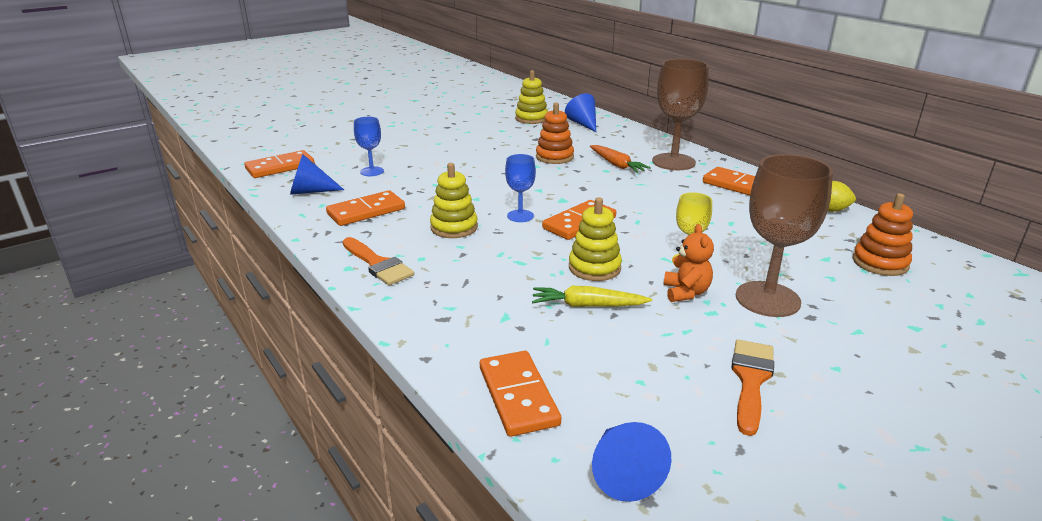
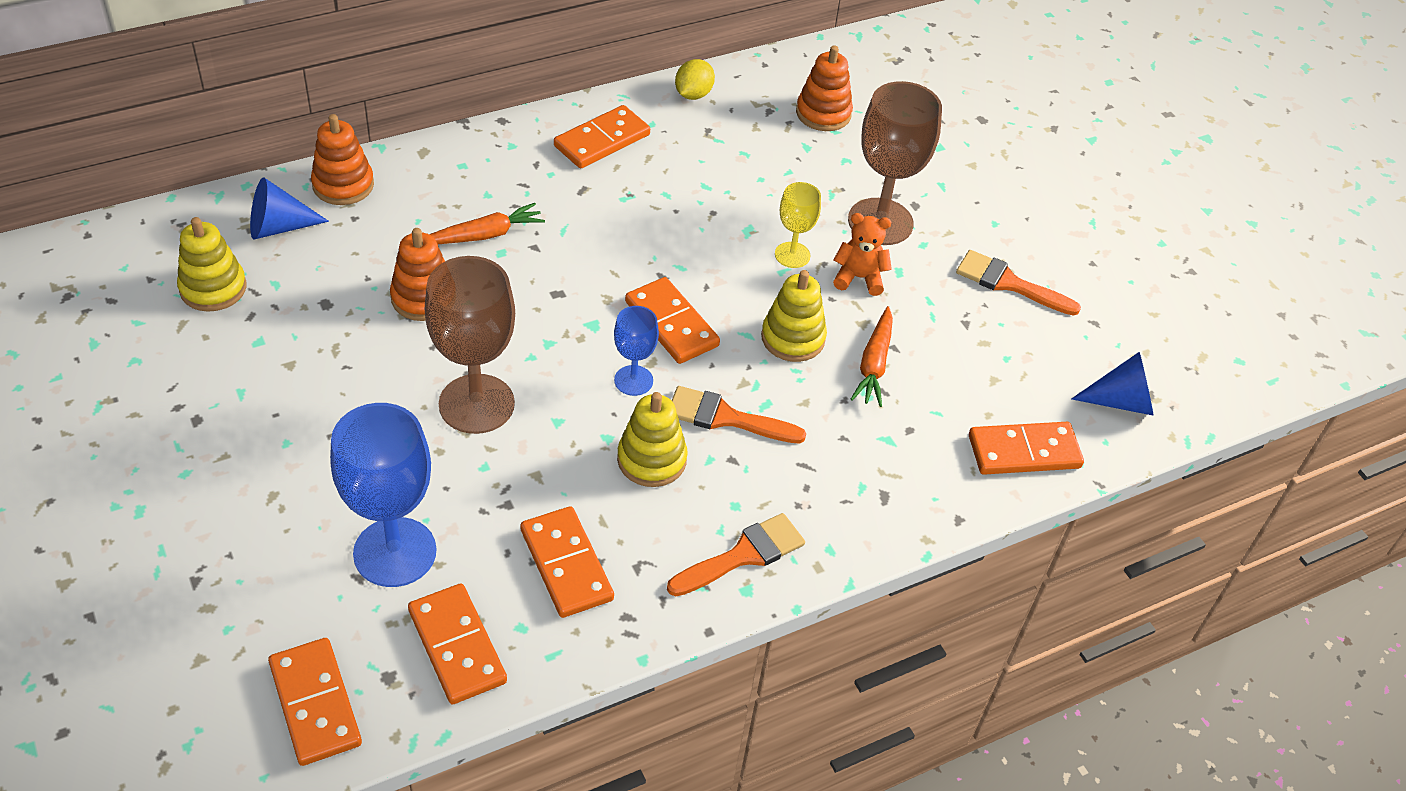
camera: 85 degrees left, 20 degrees up
blue cone [290,154,344,195] -> orange domino [408,584,507,704]
blue goblet [354,117,384,176] -> blue goblet [330,403,436,587], size x1.89
yellow carrot [532,286,652,307] -> orange carrot [851,306,893,407]
brown goblet [652,59,709,170] -> brown goblet moved to [425,256,515,434]
none -> orange stacking toy [311,114,374,205]
none -> orange brush [672,386,806,444]

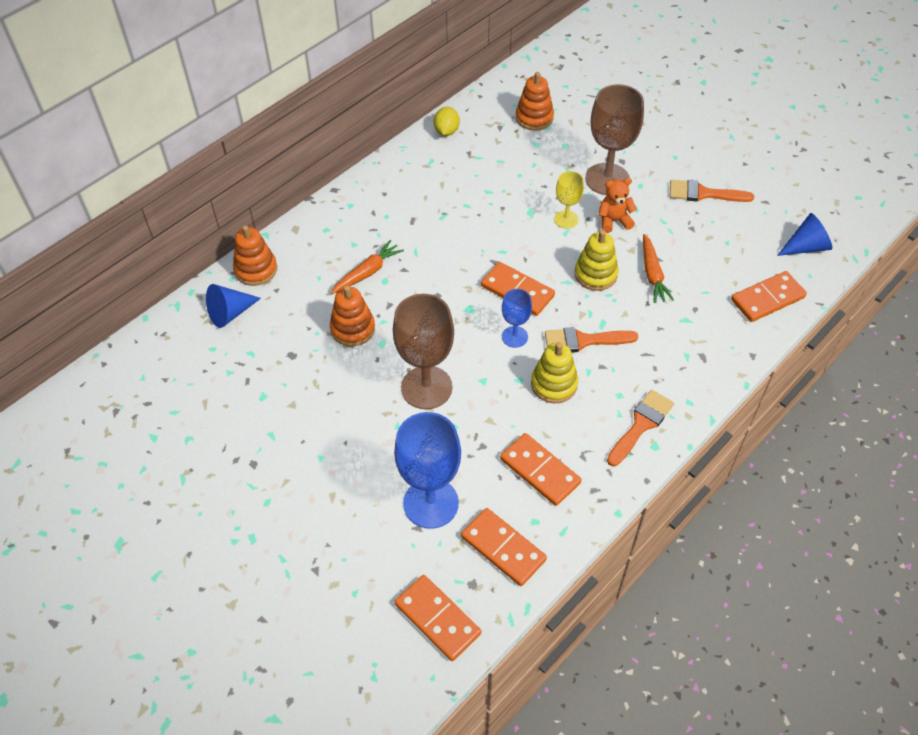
camera: 15 degrees left, 5 degrees up
yellow stacking toy [177,217,246,312] -> none
orange domino [554,105,650,169] -> none

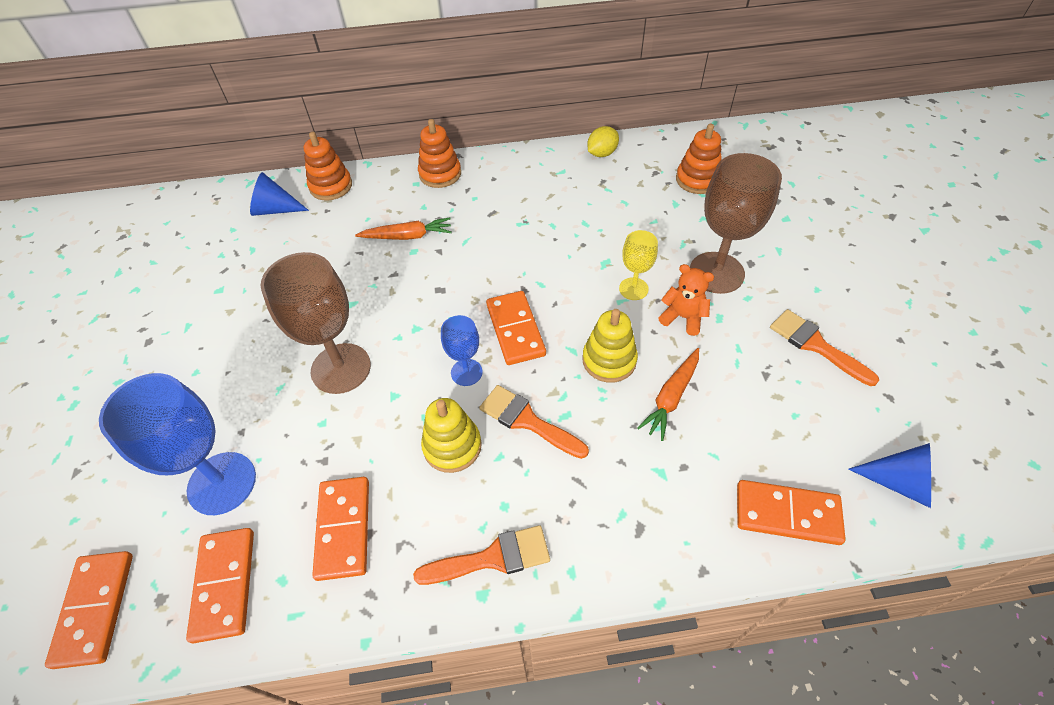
camera: 40 degrees right, 0 degrees up
orange stacking toy [330,285,375,346] -> orange stacking toy moved to [418,119,461,188]

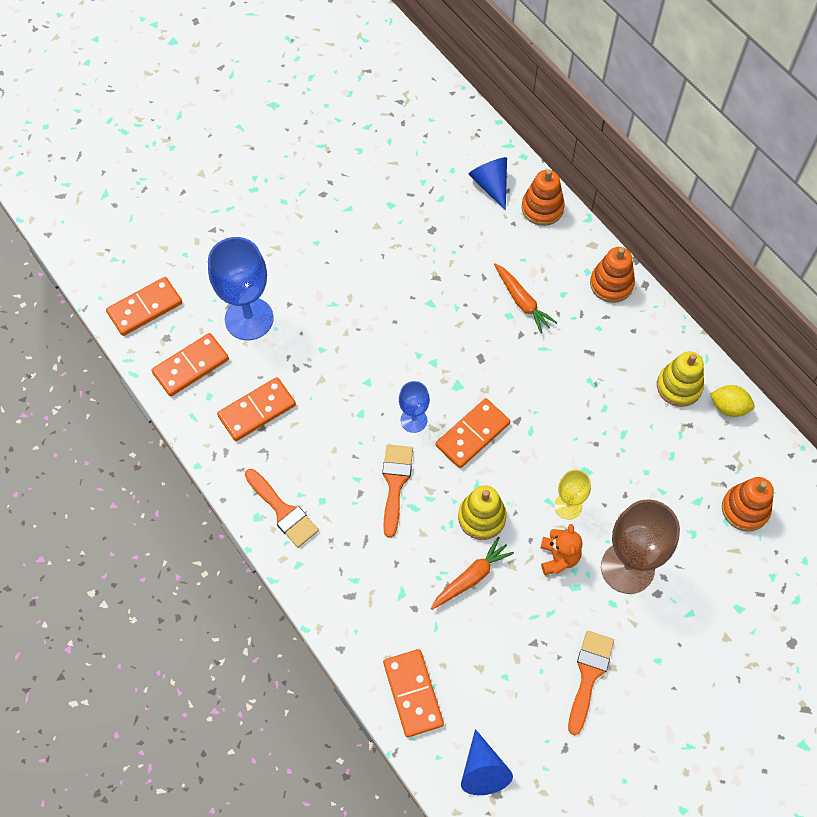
camera: 60 degrees right, 10 degrees up
brown goblet [261,252,371,394] -> none
yellow stacking toy [421,398,482,473] -> yellow stacking toy moved to [657,351,704,407]
orange carrot [637,348,699,441] -> orange carrot turned 135 degrees clockwise [431,537,514,610]

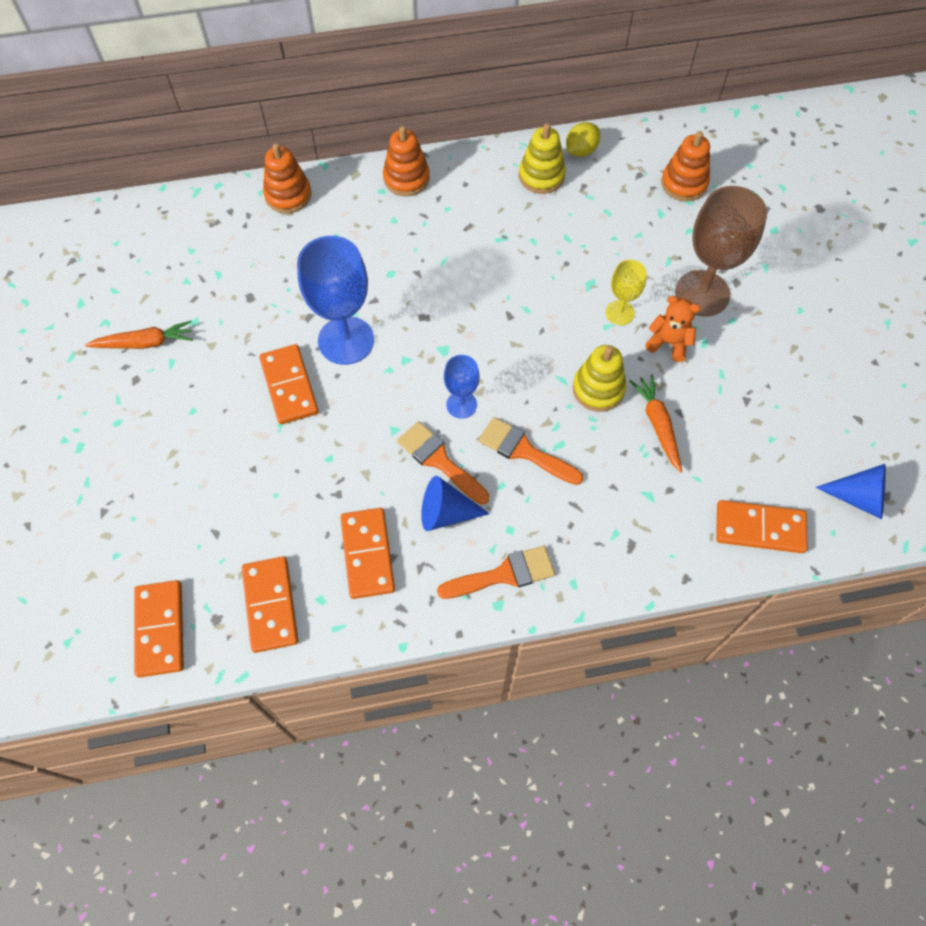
camera: 65 degrees left, 0 degrees up
blue goblet [208,237,274,340] -> blue goblet moved to [297,236,374,365]
orange domino [436,398,510,468] -> orange domino moved to [259,344,319,425]
blue cone [468,157,507,210] -> blue cone moved to [421,476,490,531]
orange carrot [494,263,557,333] -> orange carrot moved to [85,321,193,349]
orange brush [568,631,614,735] -> orange brush moved to [397,421,489,505]

